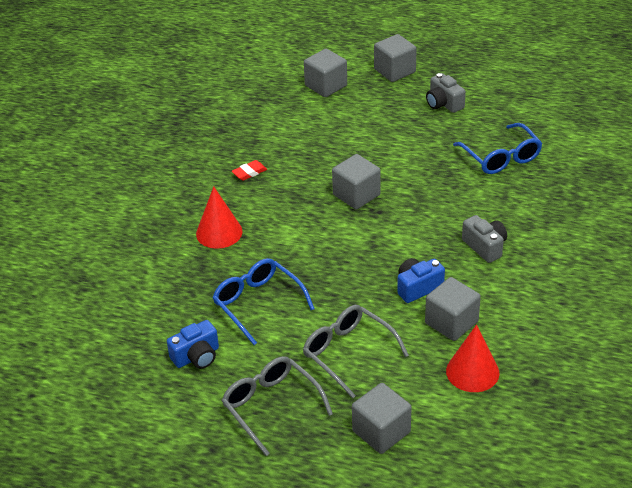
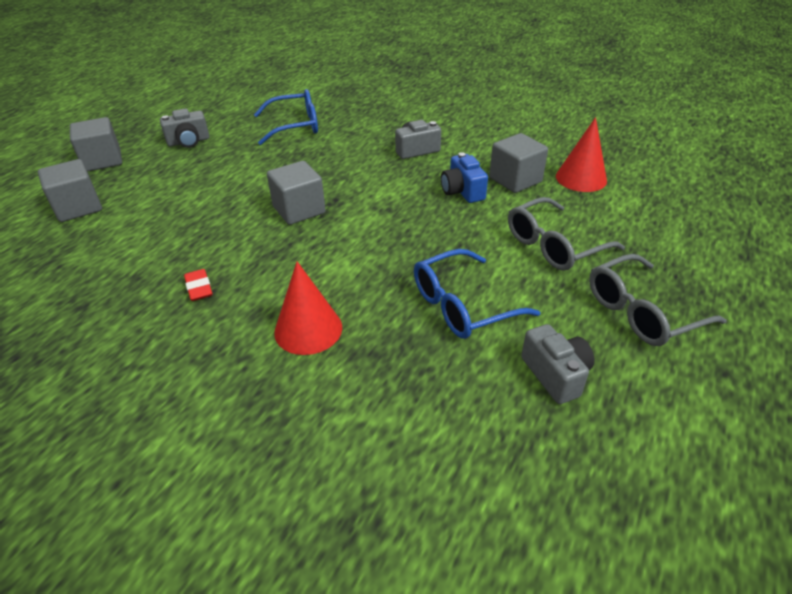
camera: 80 degrees left, 0 degrees up
blue camera [167,320,219,369] -> grey camera [521,324,595,404]
grey cube [352,383,412,454] -> none

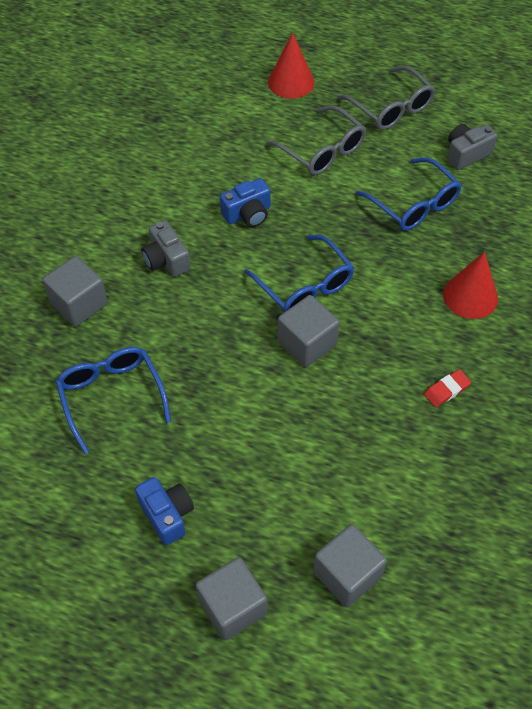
camera: 100 degrees left, 15 degrees up
grey camera [160,108,209,148] -> blue camera [135,477,194,545]
grey cube [489,133,548,193] -> grey cube moved to [43,256,108,327]
red cone [556,117,607,192] -> red cone moved to [268,33,314,99]
none -> blue glasses [244,235,354,312]

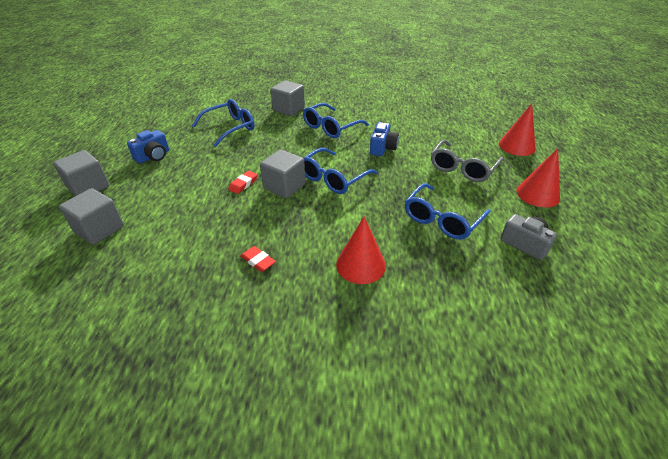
camera: 75 degrees right, 15 degrees down
grey camera [141,220,191,277] -> blue glasses [303,103,369,138]
blue camera [220,178,270,227] -> blue camera turned 120 degrees counterclockwise [370,122,399,156]
grey glasses [337,66,435,130] -> red cone [516,148,560,208]
none -> red eraser [228,171,258,194]

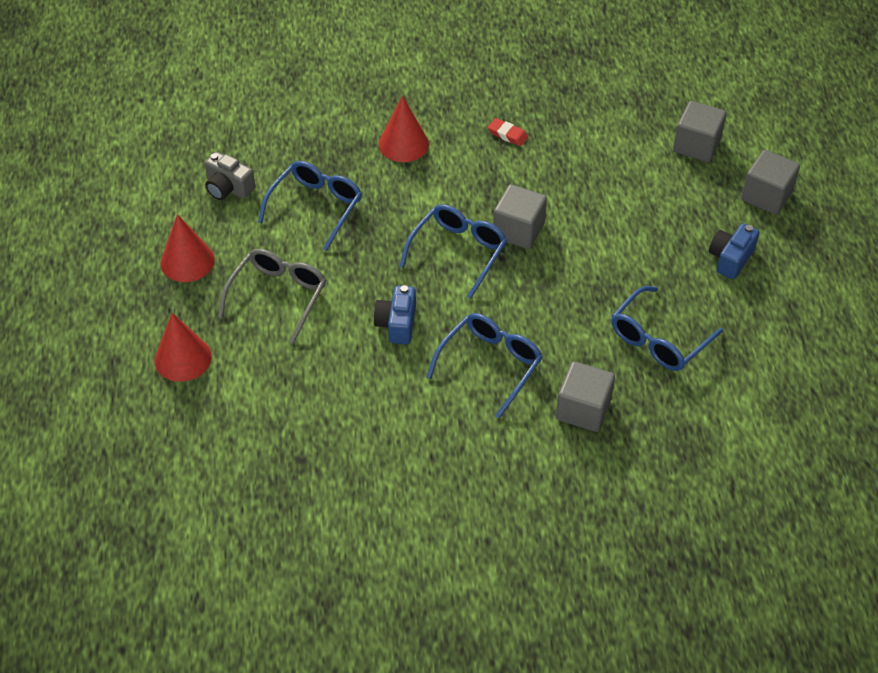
camera: 170 degrees right, 10 degrees up
red eraser [228,171,258,194] -> none

